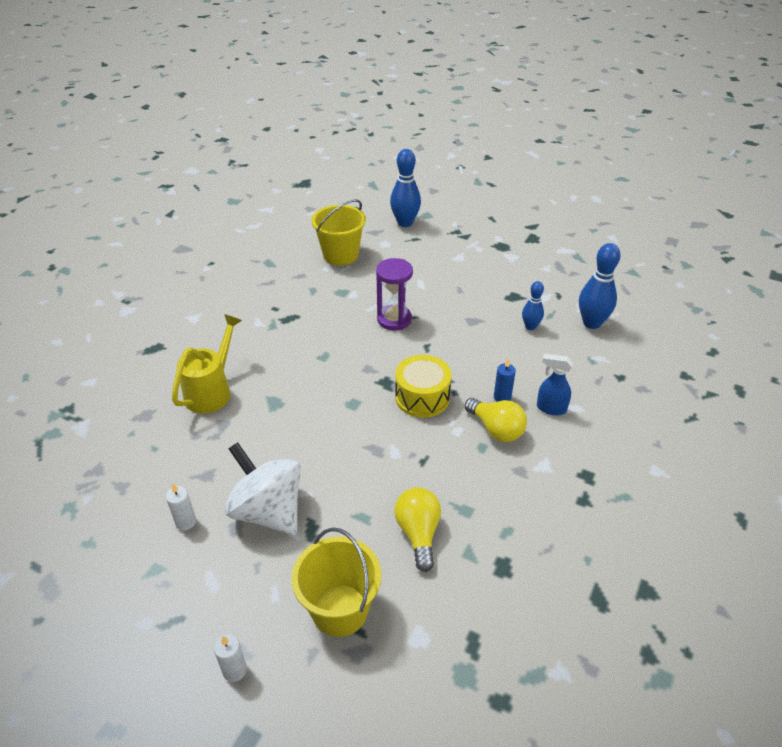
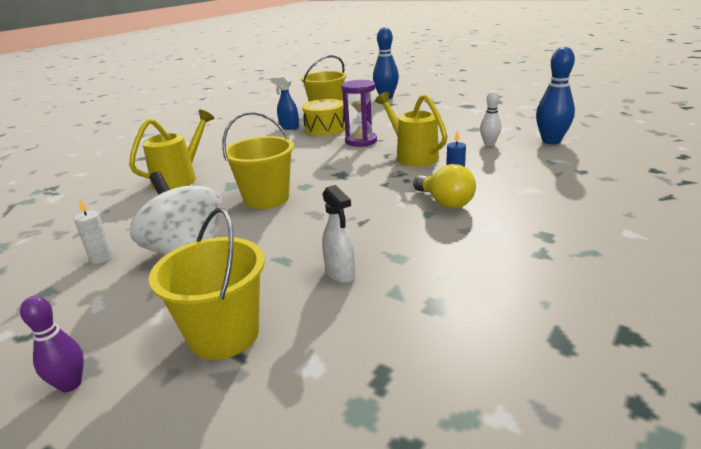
camera: 10 degrees right, 15 degrees down
white candle [214,634,247,682] -> purple bowling pin [20,296,84,392]
yellow light bulb [394,488,441,572] -> white spray bottle [322,185,355,283]
yellow drum [395,355,452,418] -> yellow drum moved to [302,99,345,136]
blue bowling pin [522,281,544,330] -> white bowling pin [480,91,501,146]
blue spray bottle [537,354,573,415] -> blue spray bottle moved to [271,76,299,130]
none -> yellow bucket [222,111,294,209]
none -> yellow watering can [375,92,448,166]

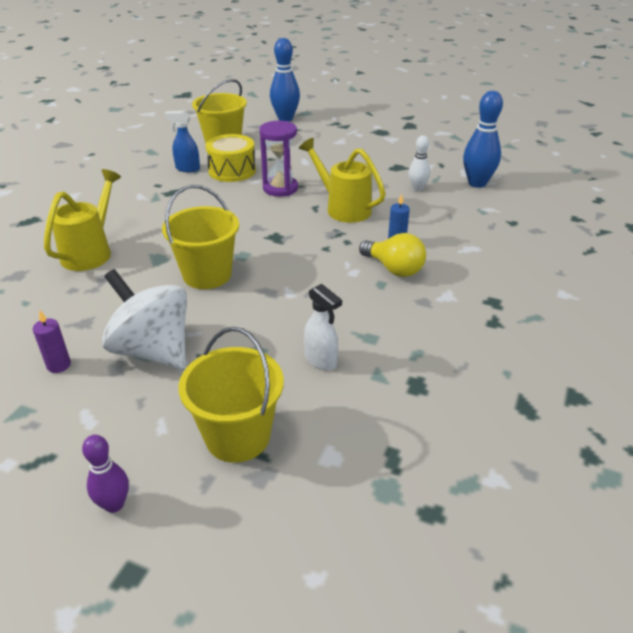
camera: 15 degrees left, 10 degrees up
white candle [74,199,113,264] -> purple candle [33,310,71,373]

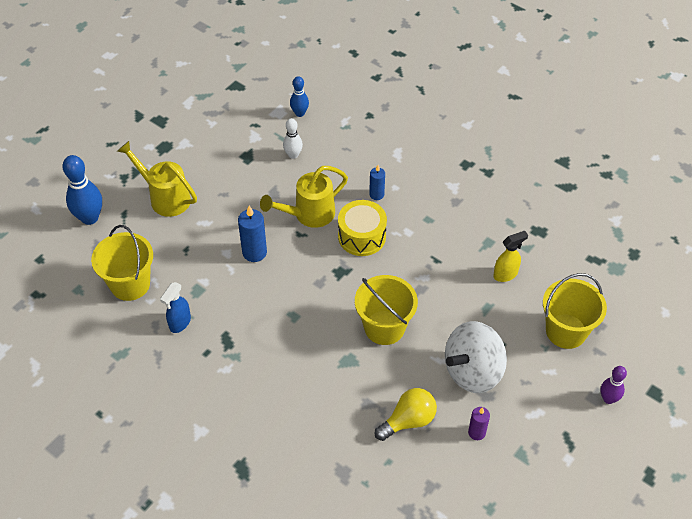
camera: 75 degrees left, 15 degrees up
yellow watering can [44,169,121,271] -> yellow watering can moved to [117,141,197,217]
yellow drum [206,134,256,182] -> yellow drum moved to [338,200,387,256]
purple hourglass [259,121,298,197] -> blue candle [238,206,267,262]
white spray bottle [304,284,342,370] -> yellow spray bottle [493,231,528,282]
yellow light bulb [359,233,426,277] -> yellow light bulb moved to [375,388,437,441]
blue bowling pin [463,91,503,188] -> blue bowling pin [290,76,309,117], size x0.59

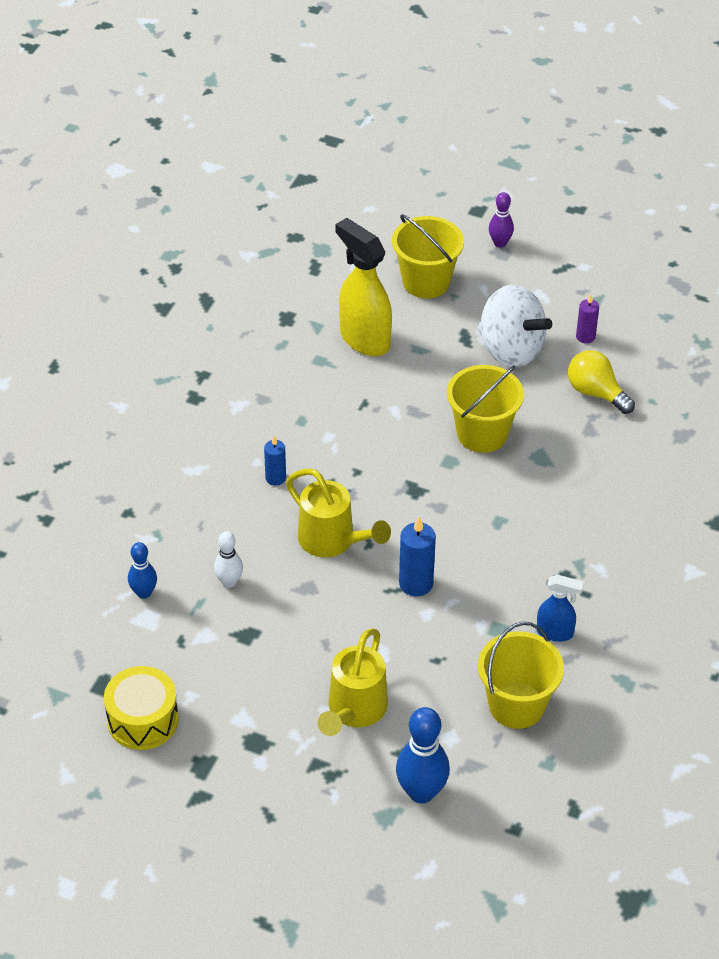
camera: 105 degrees left, 5 degrees down
yellow drum [338,200,387,256] -> yellow drum moved to [104,666,179,750]
yellow spray bottle [493,231,528,282] -> yellow spray bottle [335,218,392,356], size x1.85

